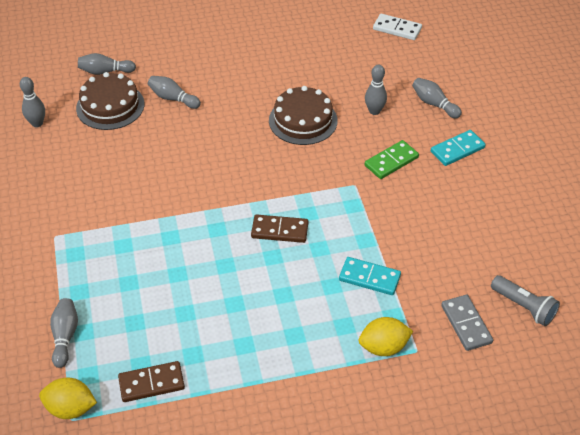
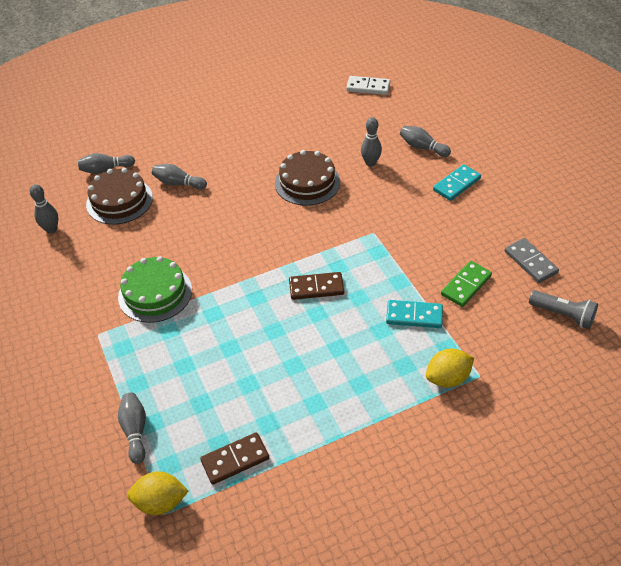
camera: 10 degrees left, 0 degrees up
green domino [365,140,419,179] -> green domino moved to [441,261,492,307]
grey domino [441,295,493,351] -> grey domino moved to [505,238,559,283]
none -> green cake [118,256,192,323]

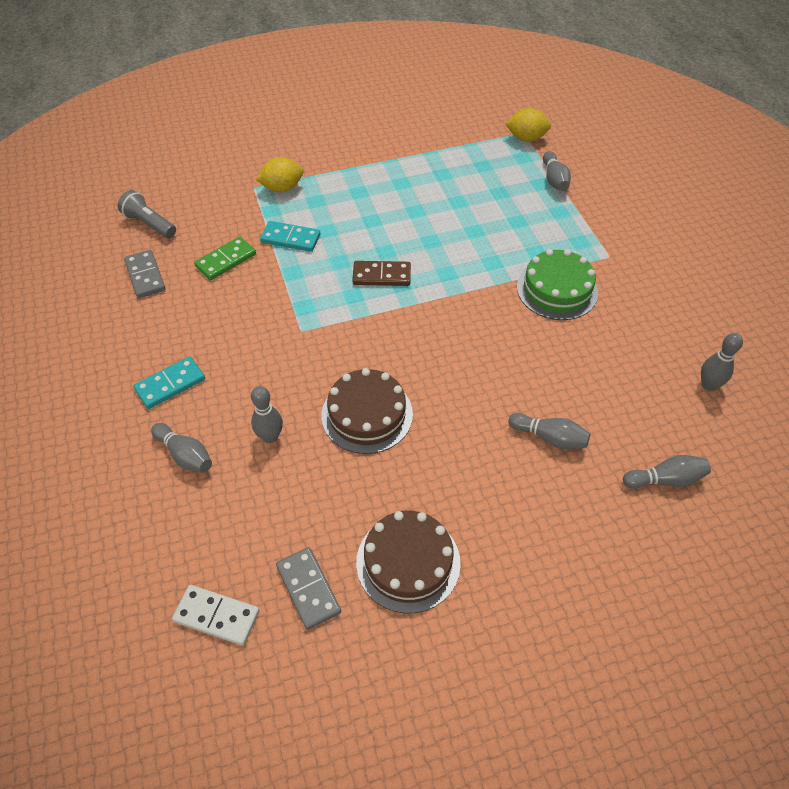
camera: 175 degrees left, 5 degrees up
brown cake [86,168,153,225] -> brown cake moved to [356,511,461,613]
brown domino [200,432,269,485] -> none
none -> grey domino [276,547,341,630]

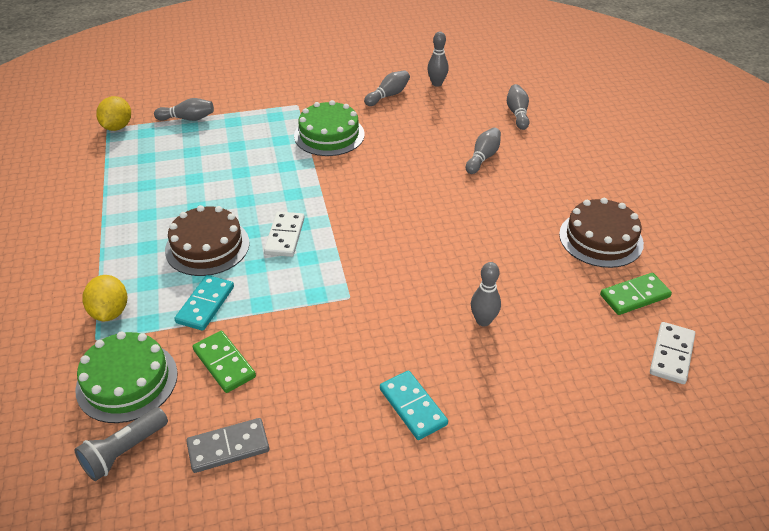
camera: 85 degrees left, 10 degrees down
grey bowling pin [151,423,212,473] -> grey bowling pin moved to [364,70,410,106]
grey domino [276,547,341,630] -> green domino [600,273,672,315]
brown cake [321,368,413,454] -> brown cake moved to [165,205,250,276]
brown domino [352,261,411,286] -> white domino [264,212,305,257]
none -> green cake [75,331,178,423]

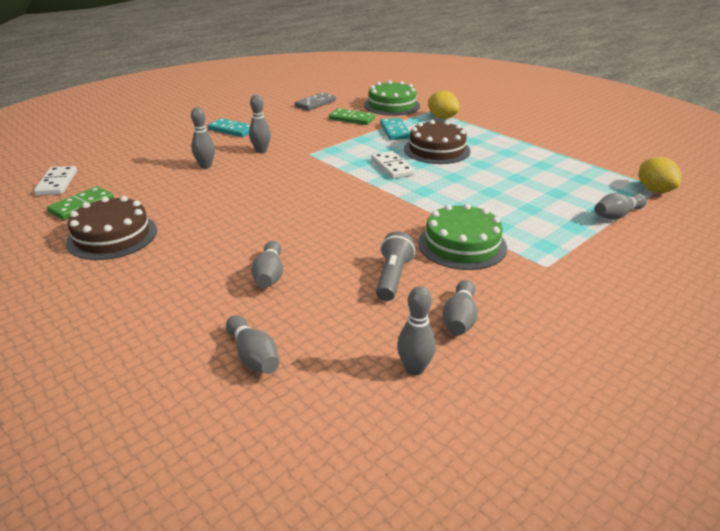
camera: 150 degrees right, 10 degrees down
grey flashlight [75,407,168,481] -> grey flashlight moved to [376,231,415,301]
none -> grey bowling pin [249,94,271,153]

